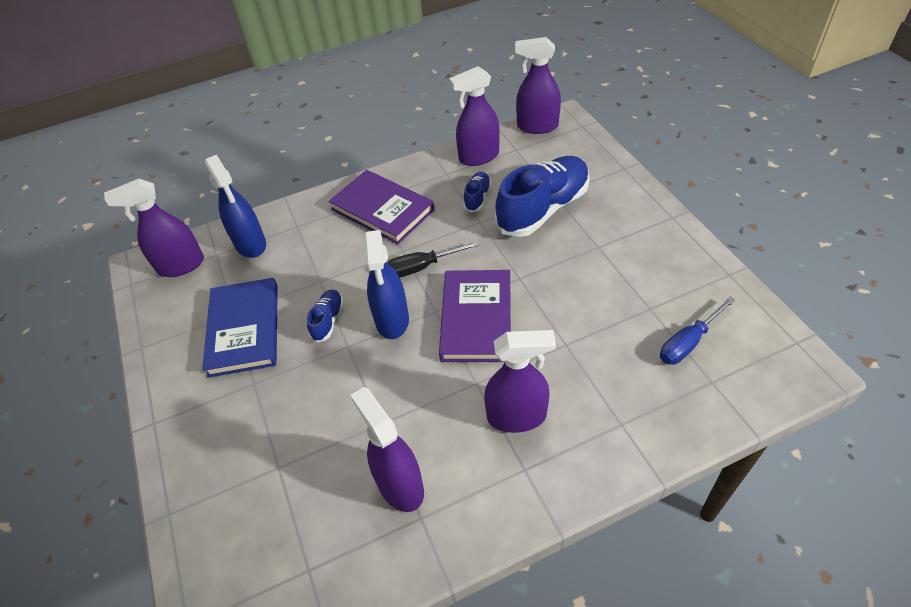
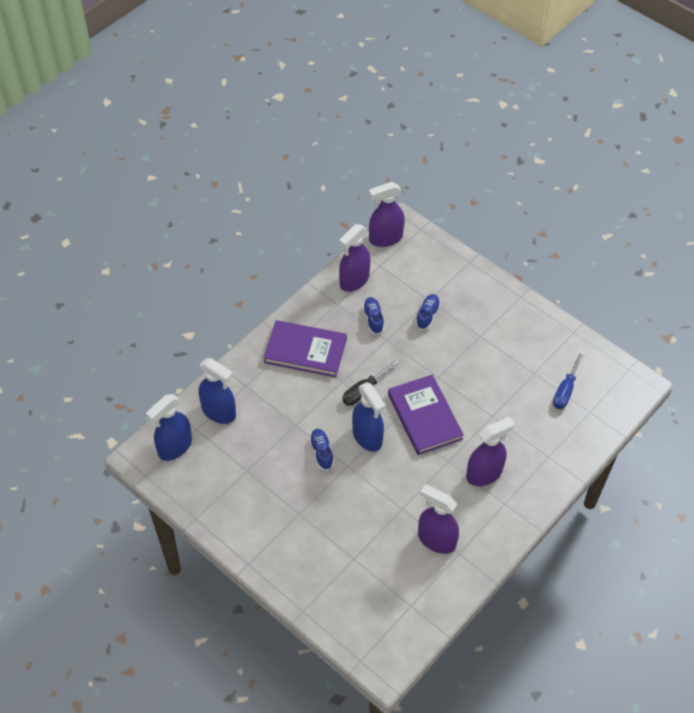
camera: 30 degrees left, 5 degrees up
purple spray bottle [104,179,204,277] -> blue spray bottle [146,394,192,461]
blue book [202,278,278,378] -> none
blue shoe [495,156,590,237] -> blue shoe [415,294,440,330], size x0.46

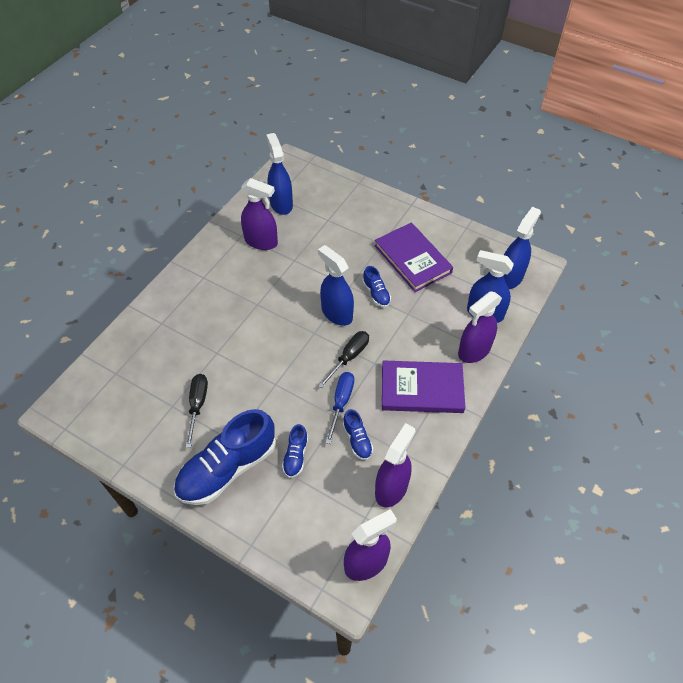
camera: 170 degrees right, 0 degrees up
purple book [388,374,464,455] -> purple book moved to [375,222,453,292]
purple spray bottle [466,417,515,486] -> purple spray bottle moved to [458,291,502,363]
blue screwdriver [553,350,585,409] -> blue screwdriver moved to [325,372,354,444]
none -> blue shoe [174,409,276,505]
none -> black screwdriver [185,374,208,448]
none -> blue spray bottle [266,133,293,215]

